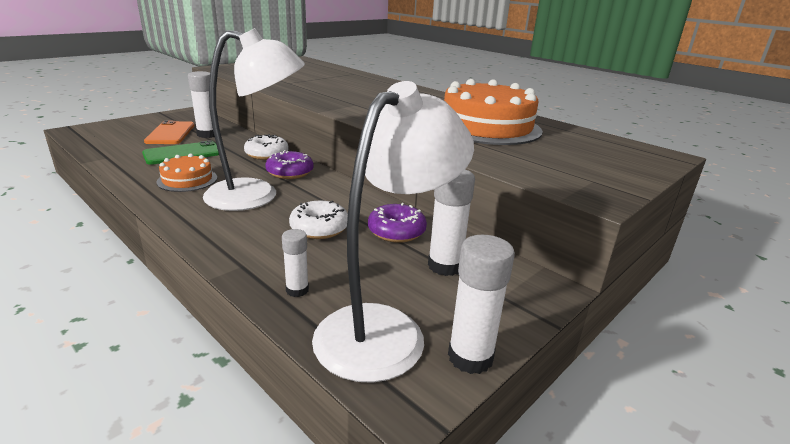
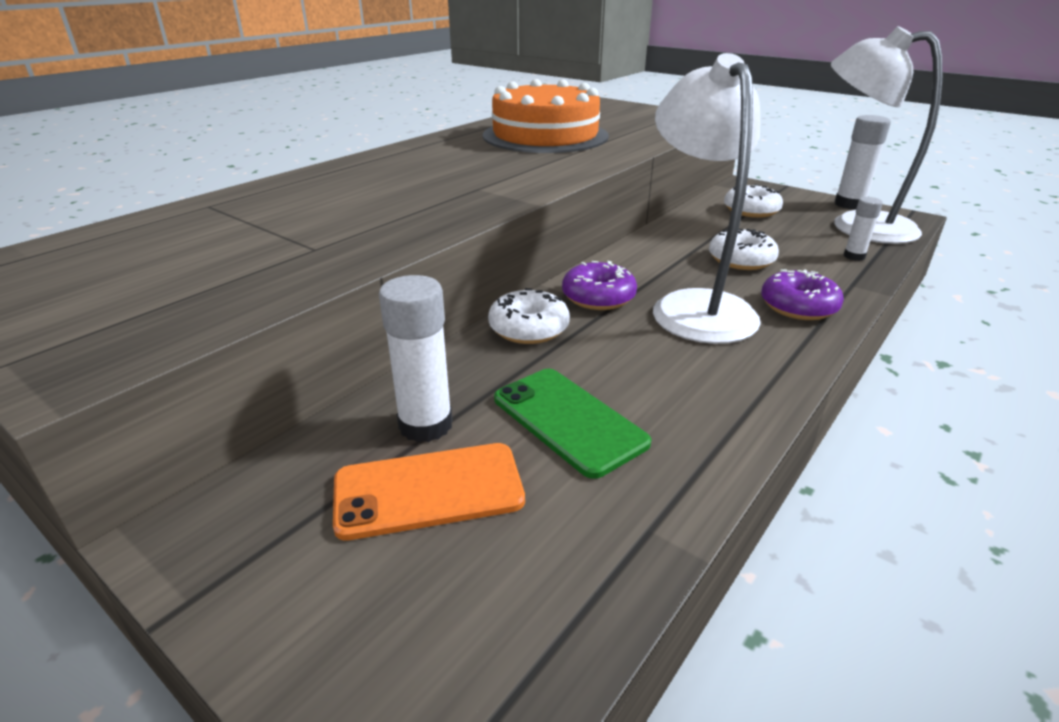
camera: 95 degrees left, 5 degrees up
orange cake [157,154,217,192] -> none
purple donut [368,203,427,243] -> purple donut moved to [761,269,844,320]
white glue stick [428,169,475,276] -> white donut [724,184,783,218]

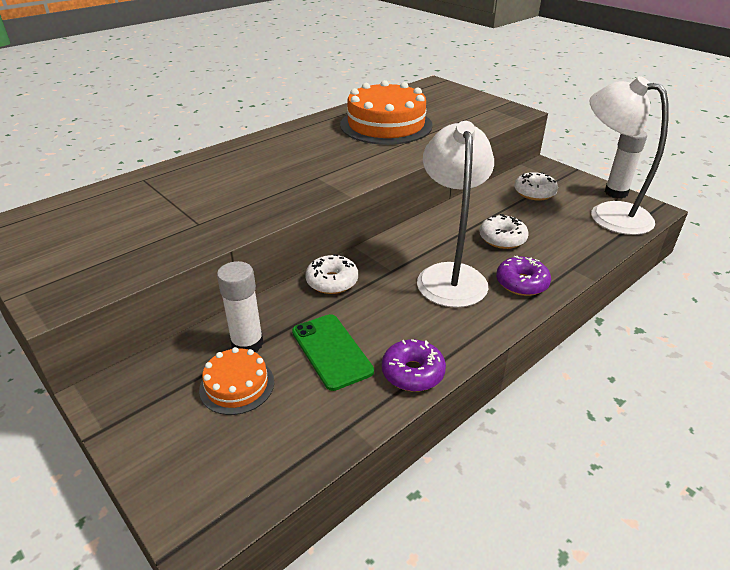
camera: 10 degrees right, 5 degrees up
orange phone [333,443,525,541] -> orange cake [199,347,274,415]
purple donut [562,261,637,310] -> purple donut moved to [382,339,446,392]
white glue stick [844,197,883,261] -> none

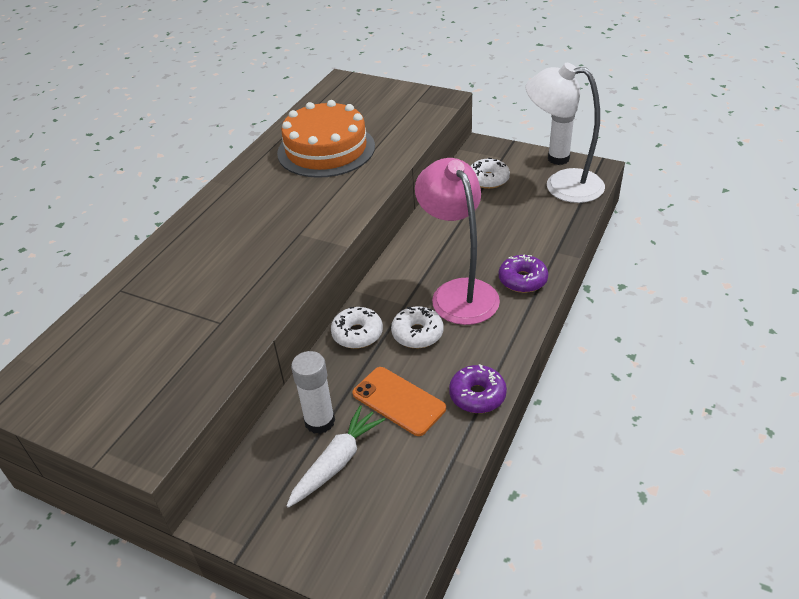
camera: 20 degrees left, 5 degrees up
orange cake [199,347,274,415] -> white carrot [286,405,385,508]
green phone [292,314,374,391] -> orange phone [352,367,446,436]
white lamp [417,121,494,308] -> pink lamp [415,158,500,325]
white donut [480,214,529,249] -> white donut moved to [391,306,444,348]

